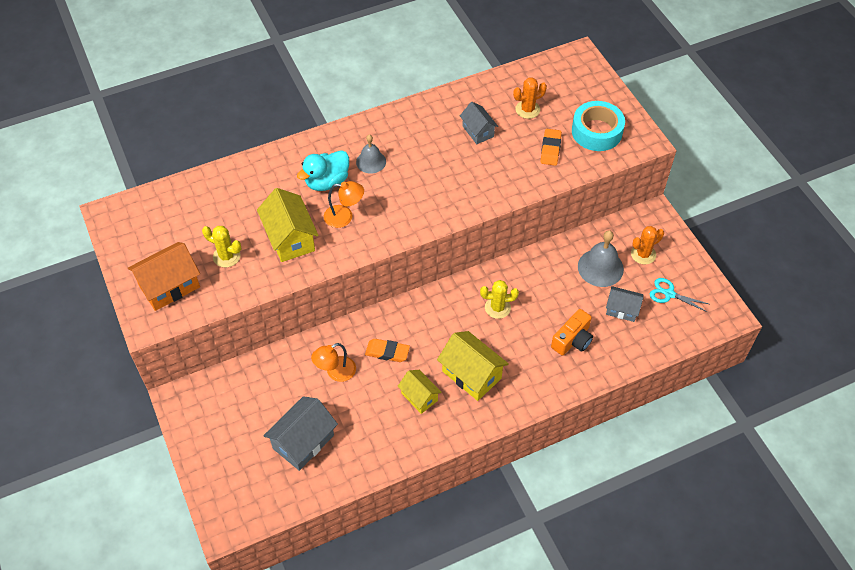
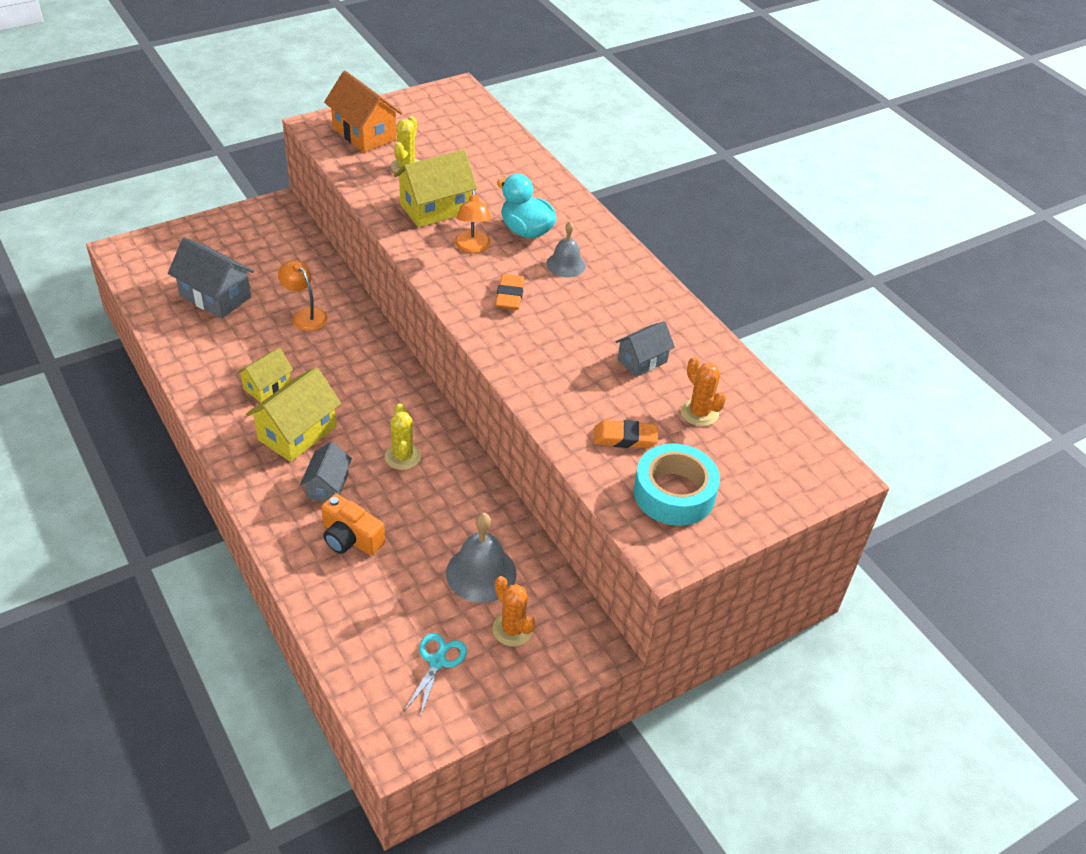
camera: 80 degrees right, 10 degrees down
orange eraser [365,339,410,362] -> orange eraser moved to [495,274,525,310]
grey house [606,286,643,322] -> grey house moved to [300,442,352,502]

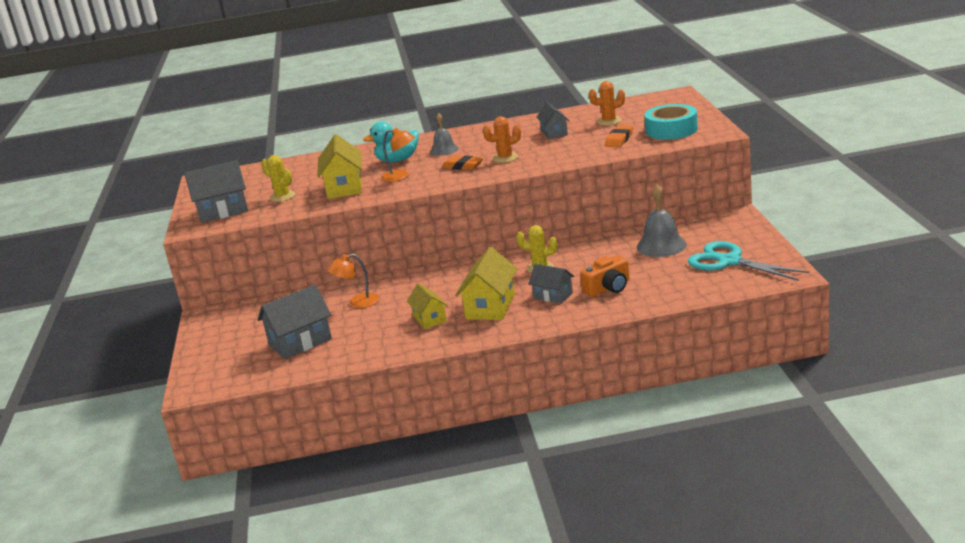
camera: 60 degrees left, 20 degrees down
yellow house [246,367,341,462] -> yellow house turned 45 degrees clockwise [455,247,517,320]
orange house [324,71,402,153] -> grey house [184,160,248,223]
turquoise scissors [404,633,467,718] -> turquoise scissors [688,241,809,281], size x1.80
orange cactus [492,576,535,646] -> orange cactus moved to [483,116,521,163]

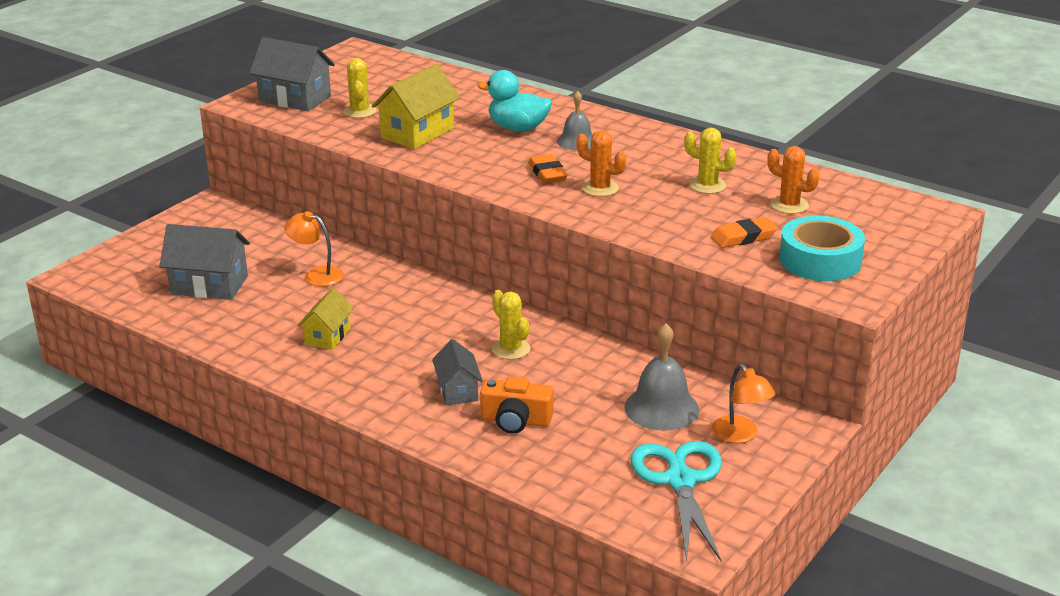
camera: 40 degrees right, 5 degrees up
orange lamp [381,128,415,182] -> orange lamp moved to [712,364,775,443]
yellow house [455,247,517,320] -> none
grey house [536,102,569,139] -> yellow cactus [684,128,736,194]

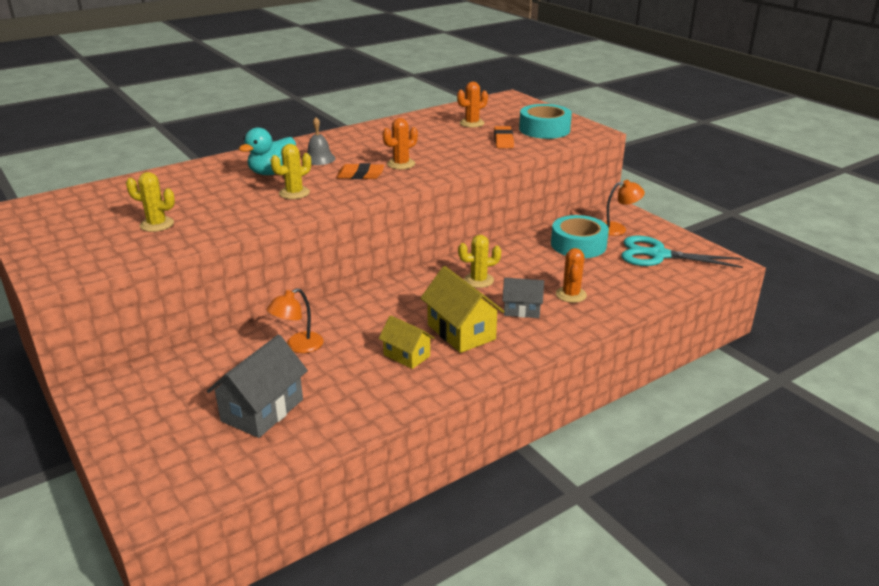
camera: 70 degrees left, 0 degrees up
grey house [249,37,335,111] -> none
yellow house [372,64,460,149] -> yellow house moved to [421,266,504,353]
orange camera [480,376,554,434] -> orange cactus [556,248,587,303]
grey bell [624,323,699,431] -> turquoise tape [551,215,609,258]
yellow cactus [684,128,736,194] -> yellow cactus moved to [270,144,311,199]

